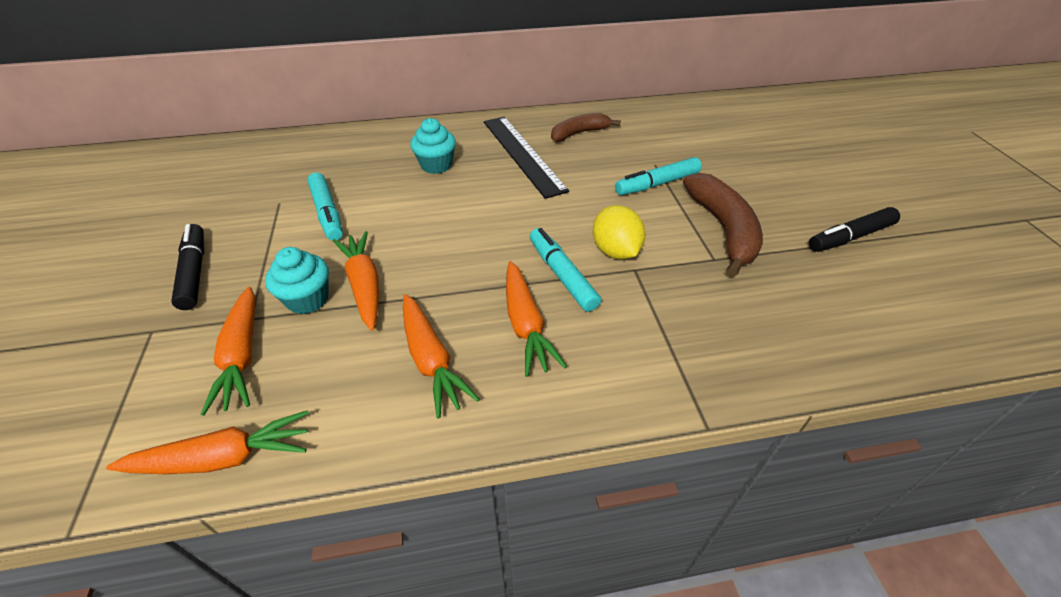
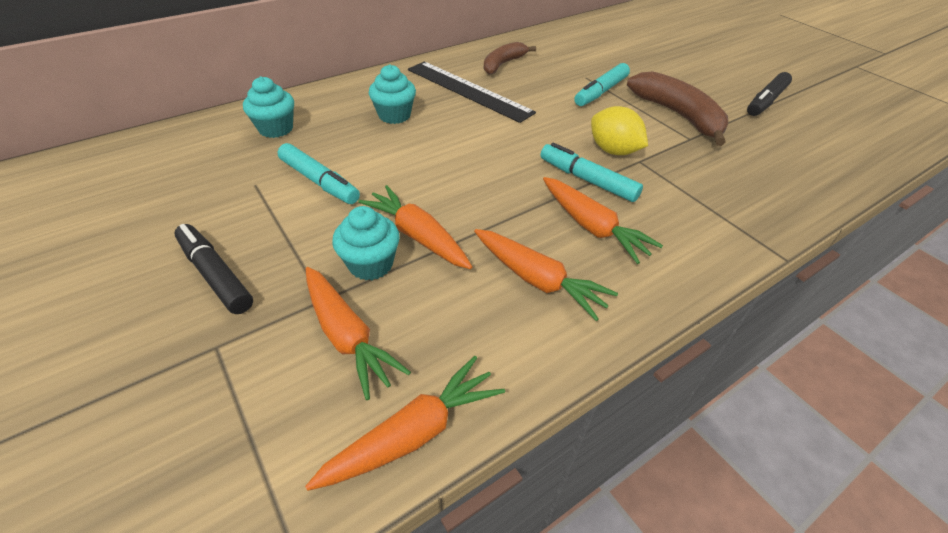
camera: 25 degrees left, 0 degrees up
none -> turquoise cupcake [243,76,294,138]

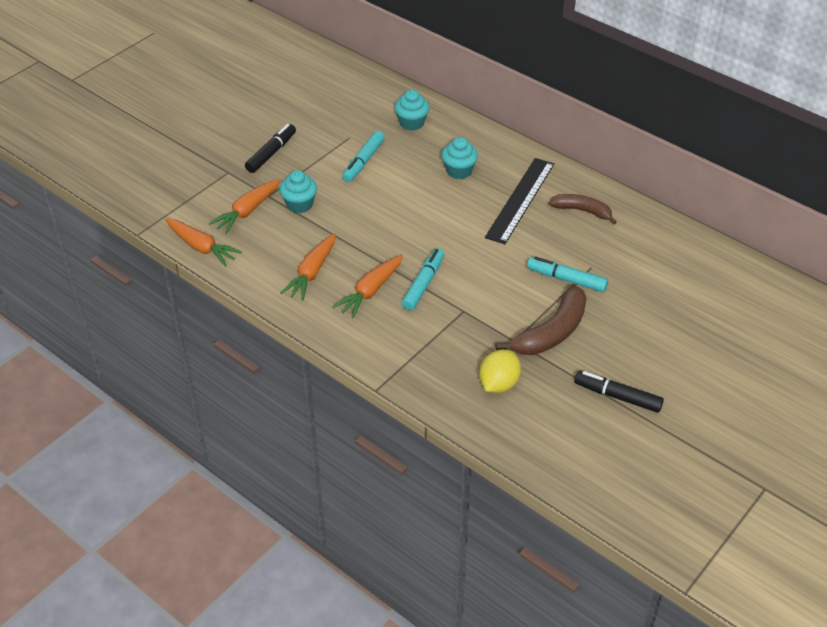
camera: 75 degrees right, 0 degrees up
orange carrot [358,185,472,269] -> none
yellow lemon [591,106,648,155] -> yellow lemon moved to [479,349,521,393]

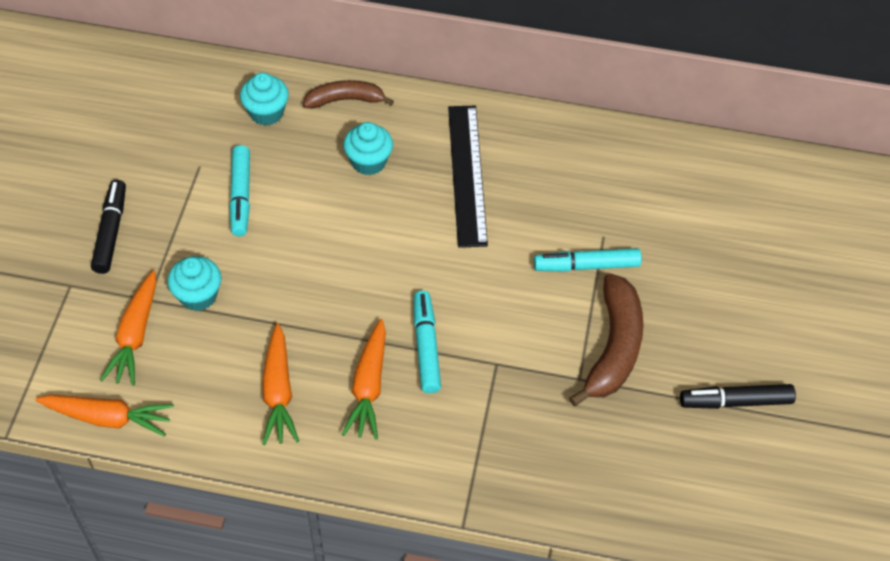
camera: 30 degrees left, 10 degrees up
yellow lemon [479,349,521,393] -> none
brown banana [549,194,617,225] -> brown banana moved to [303,80,394,108]

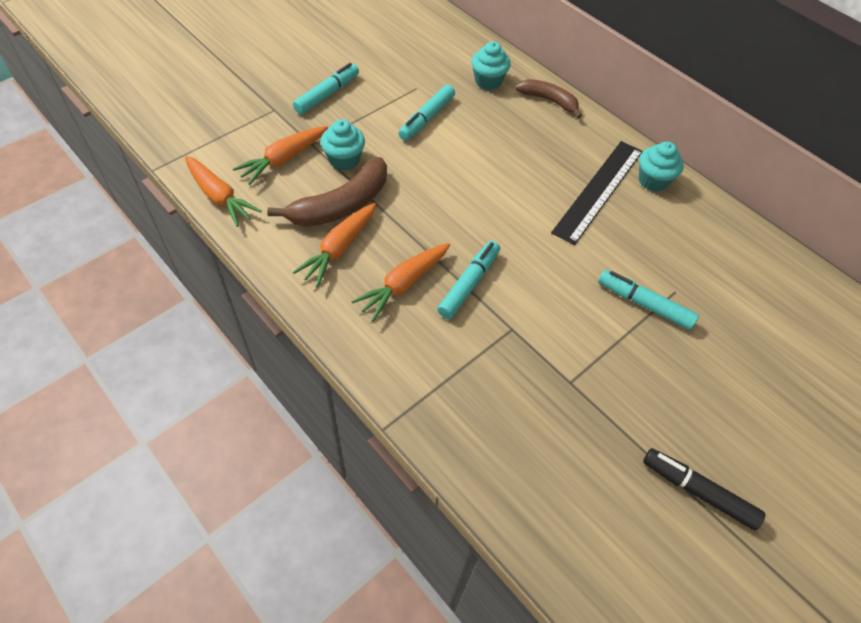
camera: 35 degrees right, 0 degrees up
black marker [91,180,126,274] -> turquoise marker [293,63,359,114]
turquoise cupcake [343,122,393,175] -> turquoise cupcake moved to [639,142,684,192]
brown banana [569,274,644,406] -> brown banana moved to [267,157,387,227]

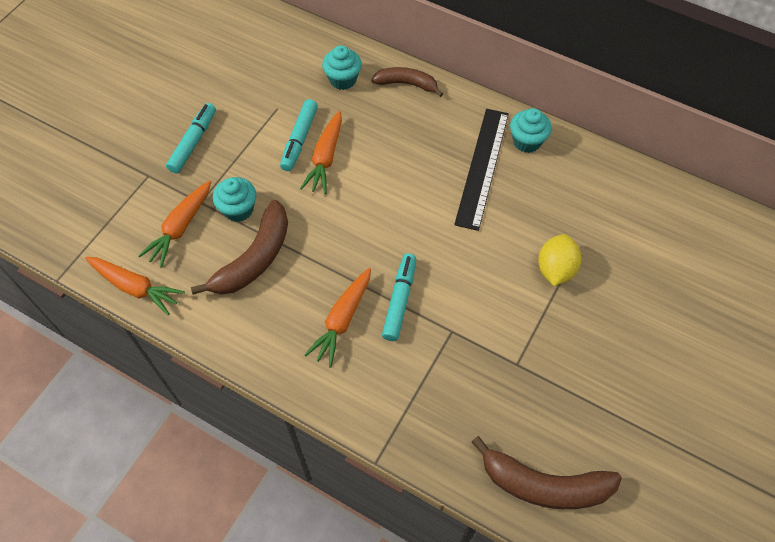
camera: 15 degrees left, 5 degrees up
orange carrot [293,203,376,287] -> orange carrot moved to [300,111,342,194]
turquoise marker [598,270,699,330] -> yellow lemon [538,234,581,286]
black marker [643,448,765,530] -> none
none -> brown banana [471,436,622,509]

